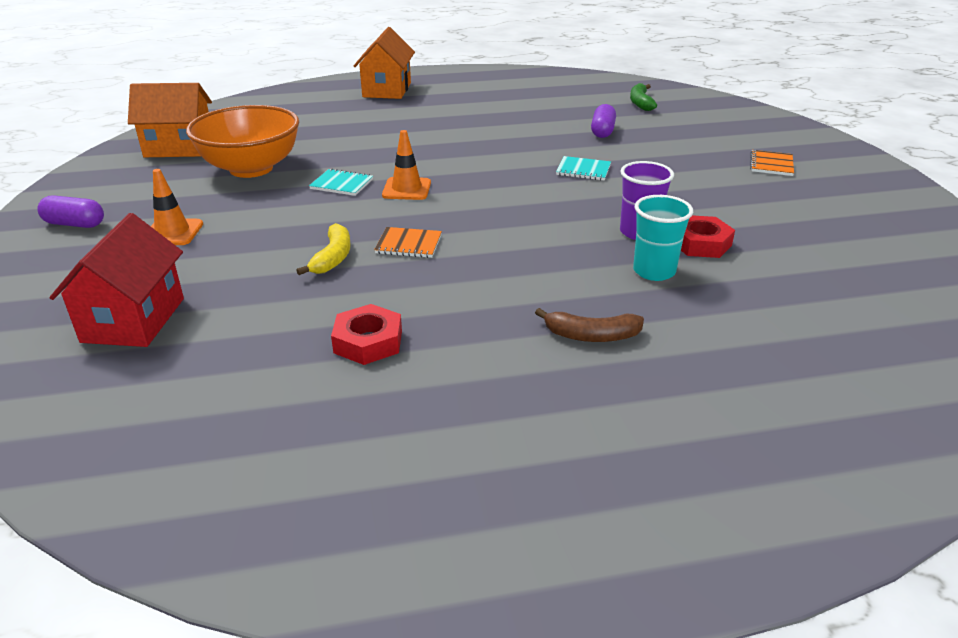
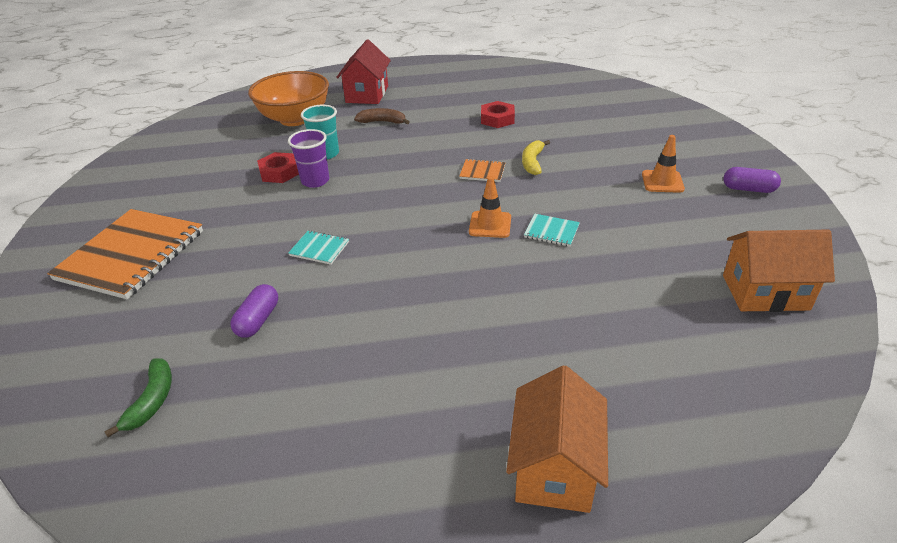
camera: 175 degrees left, 5 degrees up
red house [50,213,184,347] -> red house moved to [336,39,391,104]
orange bowl [186,105,299,178] -> orange bowl moved to [248,71,329,126]
orange notebook [750,150,794,176] -> orange notebook [47,209,203,299], size x2.38

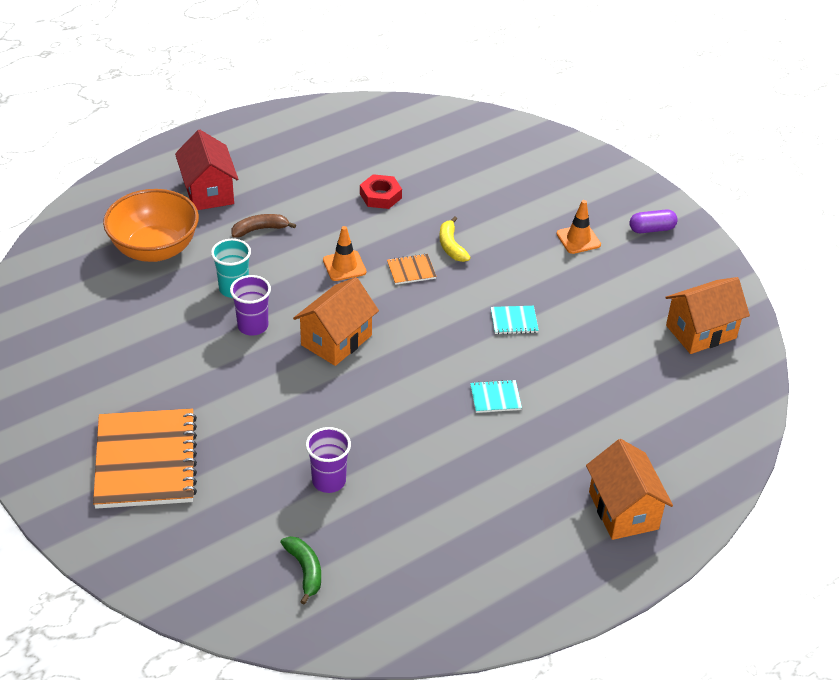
camera: 30 degrees left, 5 degrees up
purple capsule [230,284,278,338] -> purple cup [306,427,351,493]
red nut [257,152,299,183] -> none
turquoise notebook [288,231,349,265] -> turquoise notebook moved to [470,379,522,413]
orange traffic cone [469,176,511,238] -> orange traffic cone moved to [323,226,366,281]
none -> orange house [293,277,379,366]

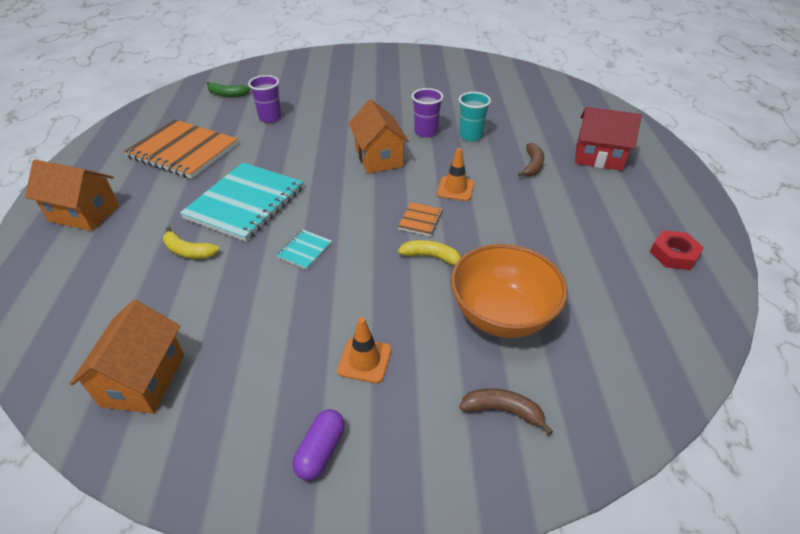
camera: 125 degrees right, 0 degrees up
orange notebook [93,408,197,509] -> orange notebook moved to [124,119,238,179]
orange bowl [103,189,199,262] -> orange bowl moved to [451,244,568,338]
red nut [360,174,402,209] -> red nut moved to [650,230,704,270]
turquoise notebook [470,379,522,413] -> turquoise notebook [180,163,303,242], size x2.38
none -> yellow banana [163,227,220,259]
none -> brown banana [459,388,553,435]

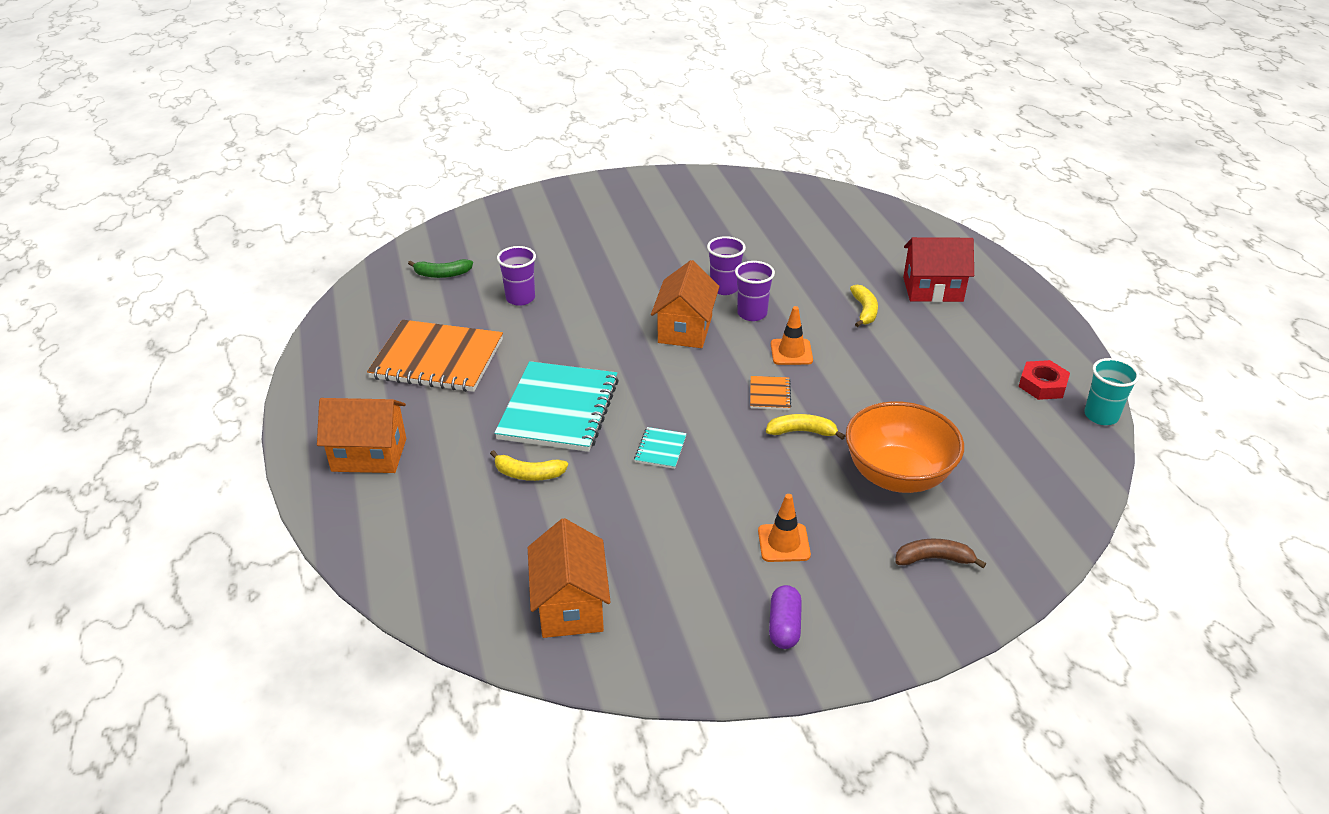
camera: 15 degrees left, 5 degrees down
orange house [348,99,409,174] -> orange house turned 45 degrees clockwise [651,260,720,348]
turquoise cup [459,92,491,141] -> turquoise cup moved to [1084,358,1140,425]
brown banana [518,143,544,177] -> yellow banana [850,285,878,327]
none -> purple cup [735,261,775,321]

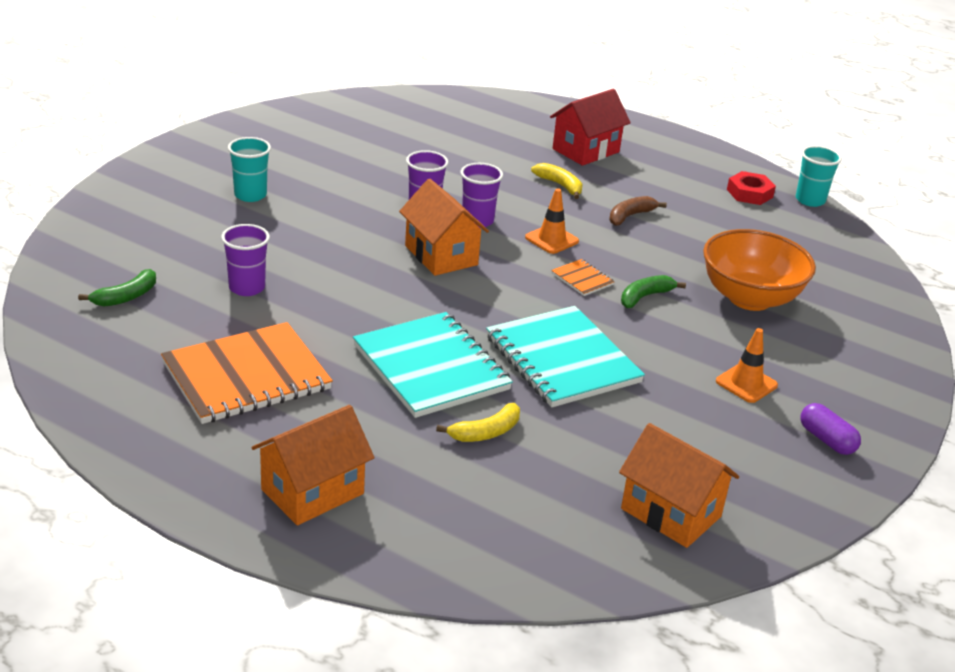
camera: 45 degrees left, 5 degrees down
turquoise notebook [634,427,687,469] -> turquoise notebook [486,306,645,407], size x2.38
yellow banana [766,414,845,440] -> green banana [621,275,686,308]
brown banana [896,539,986,568] -> brown banana moved to [609,196,667,226]
none -> turquoise cup [228,137,271,202]

